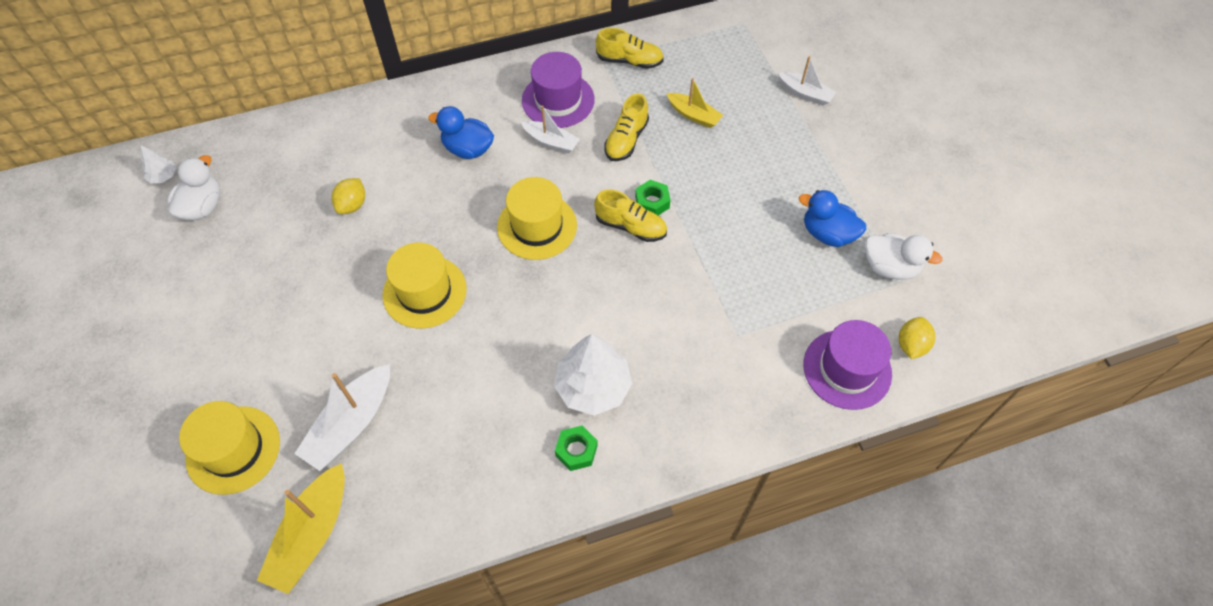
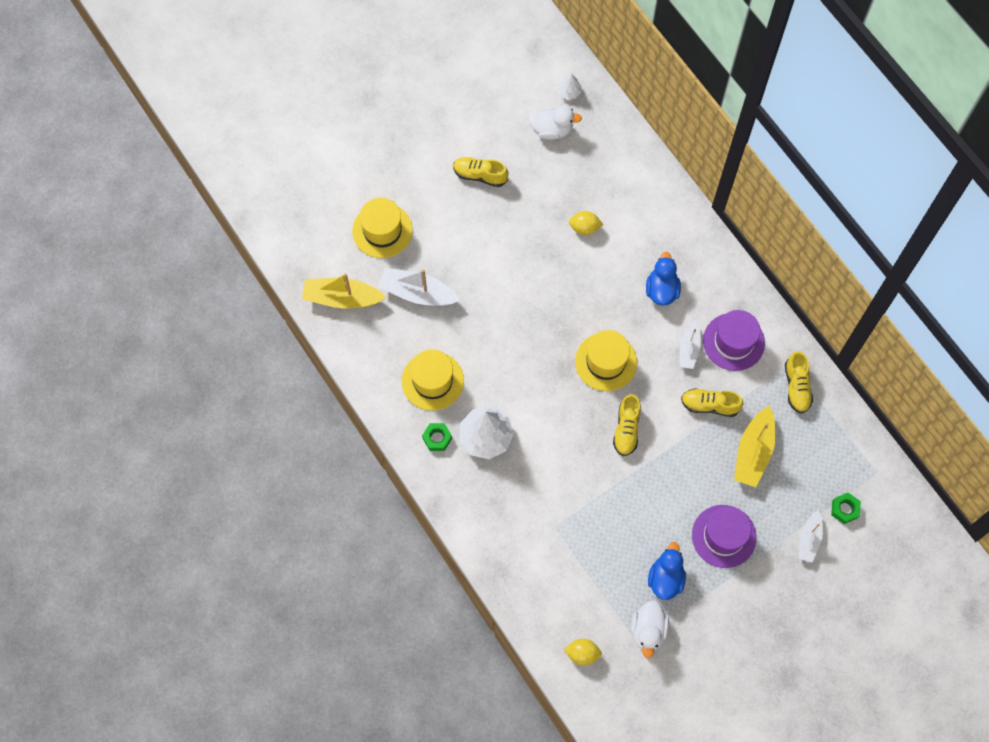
camera: 75 degrees right, 10 degrees up
yellow hat [382,243,467,328] -> yellow hat moved to [402,349,464,411]
green nut [635,180,670,215] -> green nut moved to [831,493,861,524]
yellow boat [666,78,723,128] -> yellow boat [734,406,776,487], size x1.62
purple hat [804,320,892,410] -> purple hat moved to [692,505,757,568]
none -> yellow shoe [453,157,508,187]

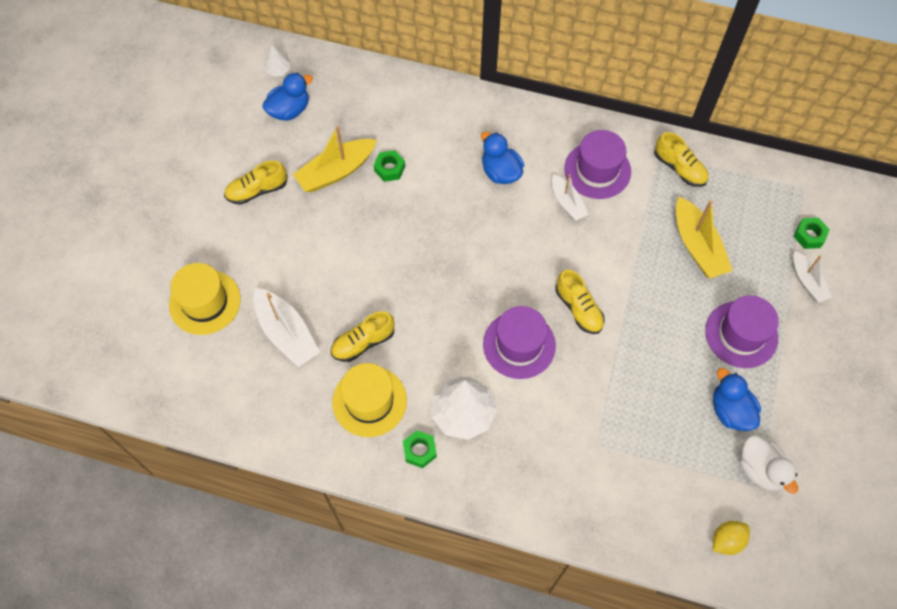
camera: 40 degrees left, 5 degrees down
yellow boat [302,273,386,309] -> yellow boat moved to [293,126,377,192]
white boat [378,268,460,306] -> white boat turned 105 degrees counterclockwise [253,288,320,367]
white duck [529,106,582,140] -> blue duck [262,73,313,121]
yellow lemon [569,211,603,235] -> green nut [374,150,405,182]
yellow hat [575,330,637,391] -> none
yellow shoe [681,388,743,417] -> yellow shoe moved to [331,311,395,362]
none -> purple hat [483,306,556,379]

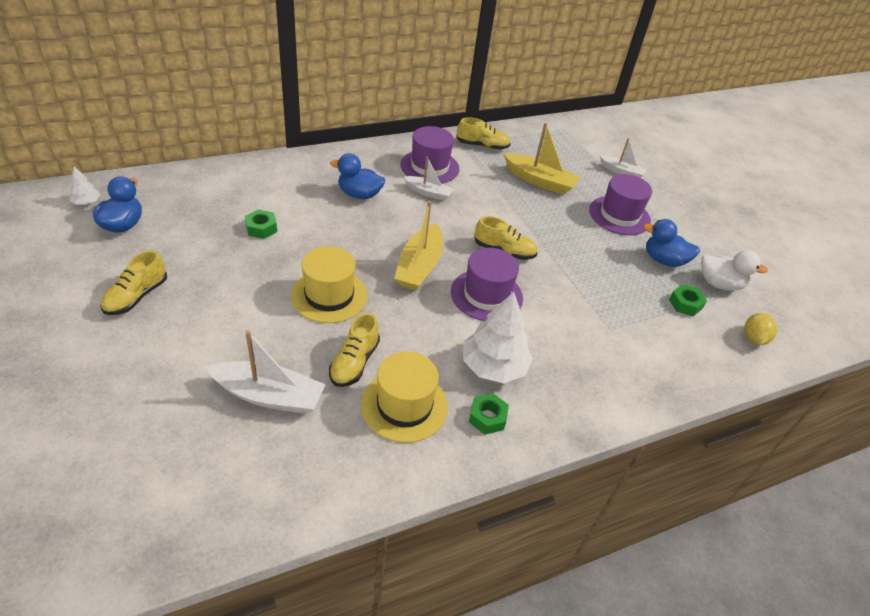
camera: 45 degrees left, 20 degrees down
yellow hat [169,263,241,335] -> yellow hat moved to [291,246,368,323]
yellow boat [293,126,377,192] -> yellow boat moved to [394,201,443,291]
green nut [794,218,830,249] -> green nut moved to [669,284,707,316]

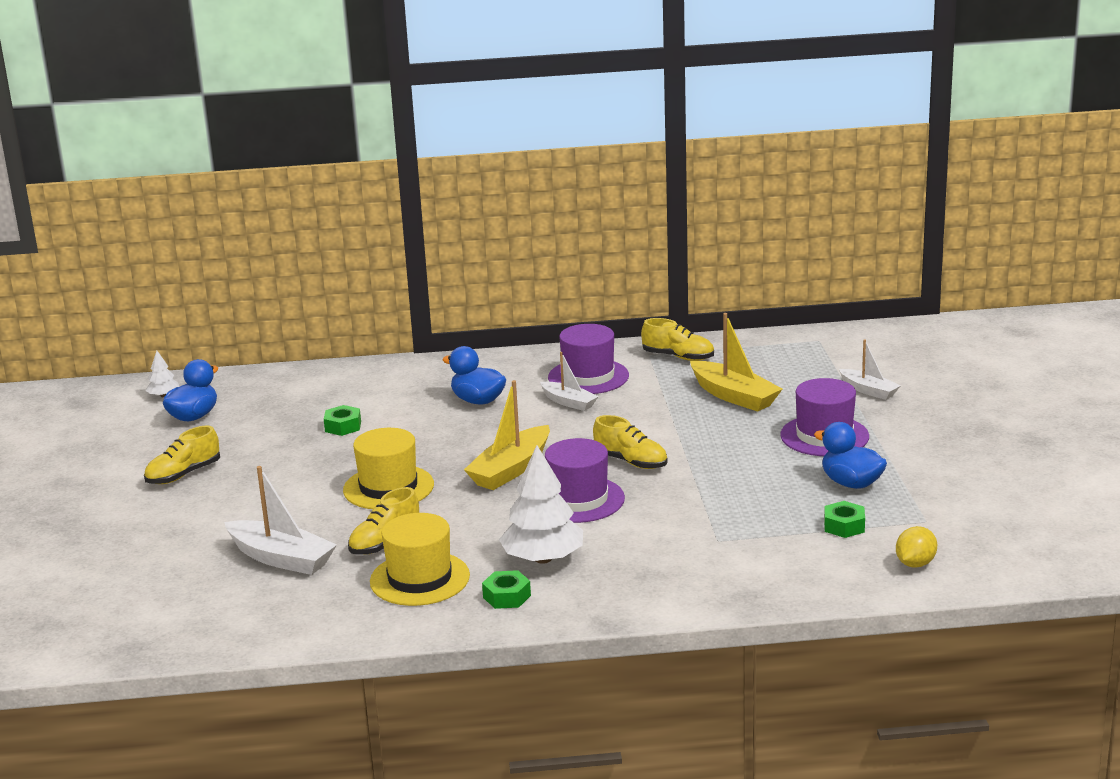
camera: 25 degrees right, 20 degrees down
white duck [701,250,768,291] -> none

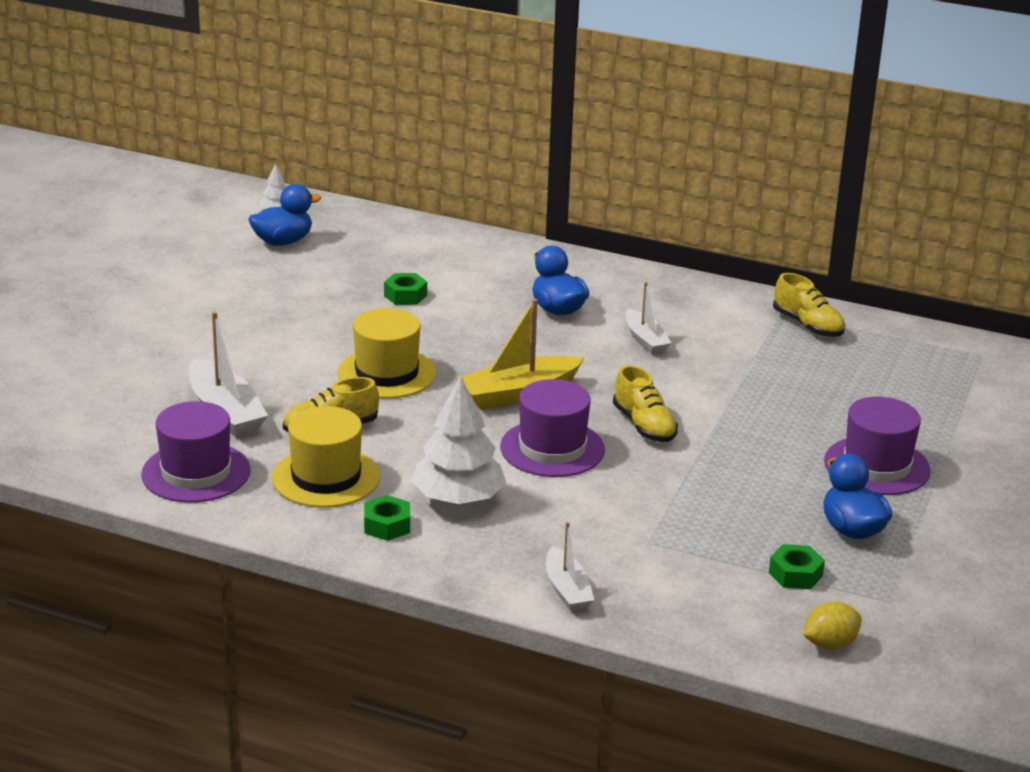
camera: 25 degrees right, 5 degrees up
yellow shoe [144,426,220,484] -> none
purple hat [548,324,629,394] -> purple hat moved to [141,401,251,503]
yellow boat [690,313,782,412] -> none
white boat [839,339,901,400] -> white boat moved to [546,522,594,612]

